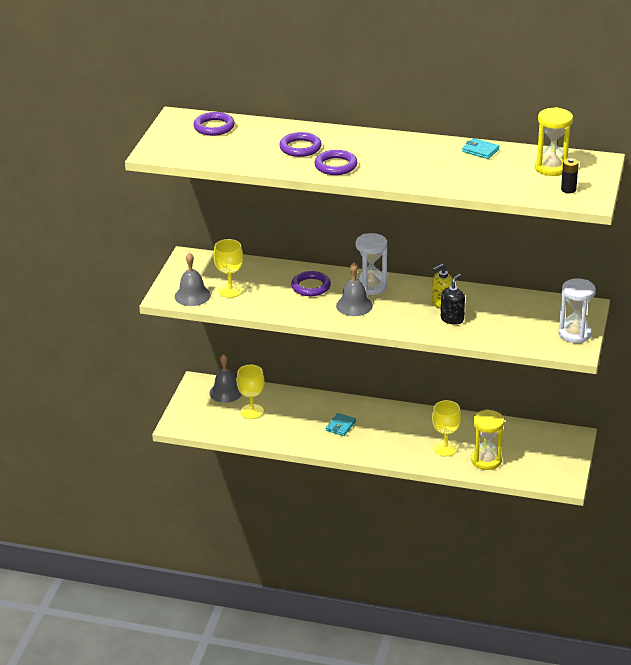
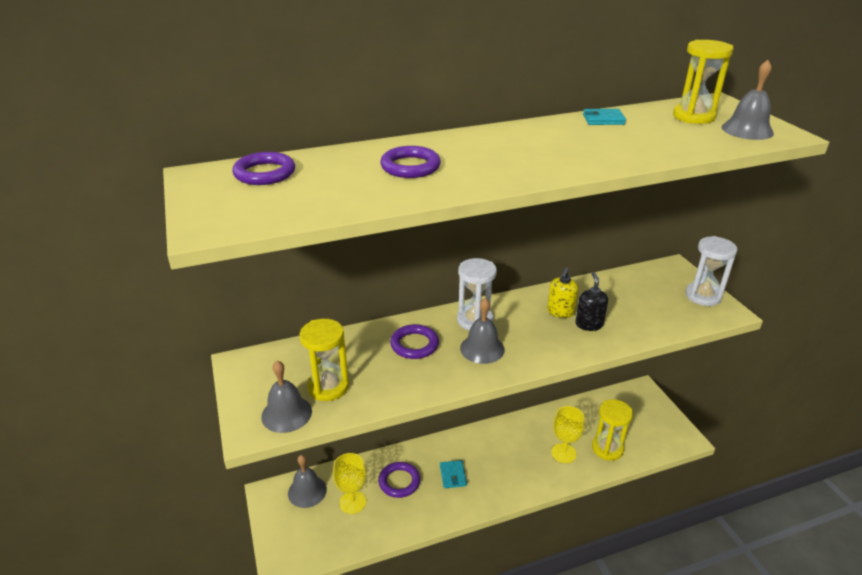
camera: 35 degrees left, 0 degrees up
yellow goblet [213,239,243,298] -> yellow hourglass [300,319,349,401]
purple ring [314,150,358,175] -> purple ring moved to [378,462,420,498]
black battery [561,158,579,193] -> grey bell [722,60,774,140]

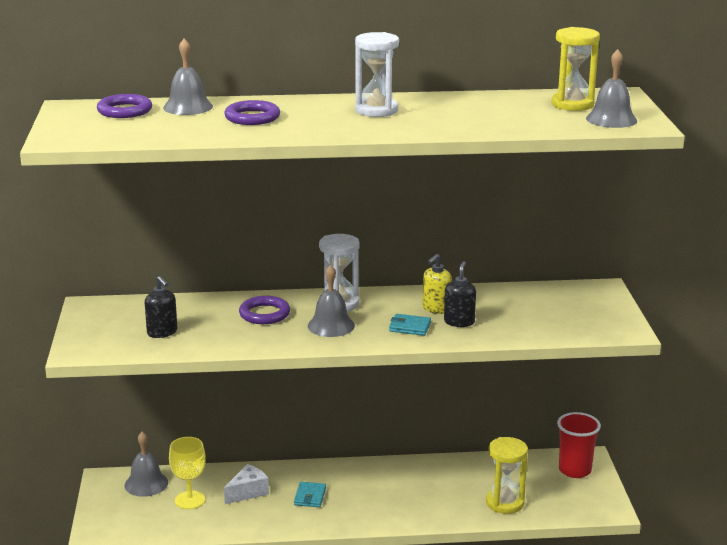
camera: 15 degrees right, 10 degrees down
grey bell [261,361,312,433] -> grey bell moved to [163,38,213,115]
yellow hourglass [300,319,349,401] -> black soap dispenser [145,276,177,338]
purple ring [378,462,420,498] -> white cheese [224,464,269,504]
yellow goblet [551,406,585,463] -> none
turquoise wallet [583,109,626,125] -> turquoise wallet moved to [389,314,431,336]
white hourglass [685,236,737,306] -> white hourglass moved to [355,32,399,117]
none -> red cup [557,412,601,478]

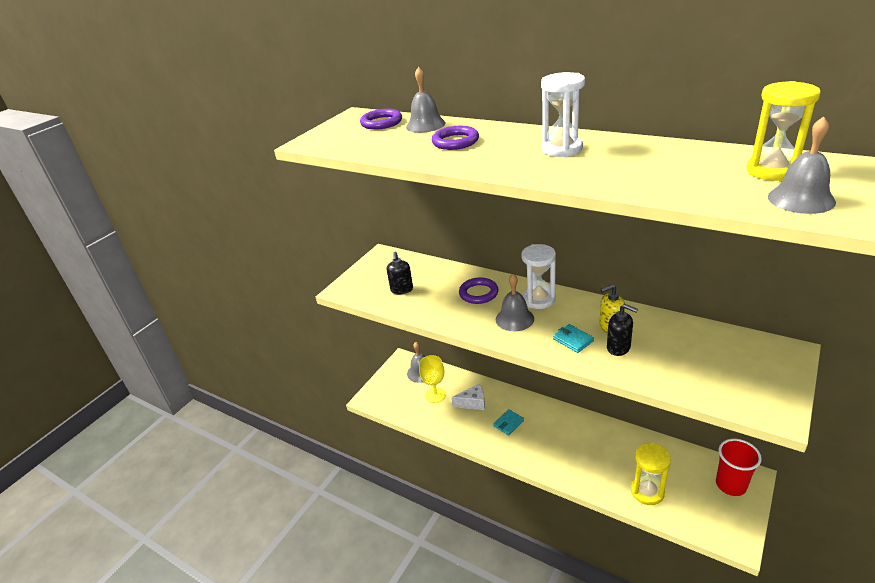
camera: 40 degrees right, 10 degrees up
black soap dispenser [444,261,476,327] -> black soap dispenser turned 75 degrees clockwise [607,304,638,356]

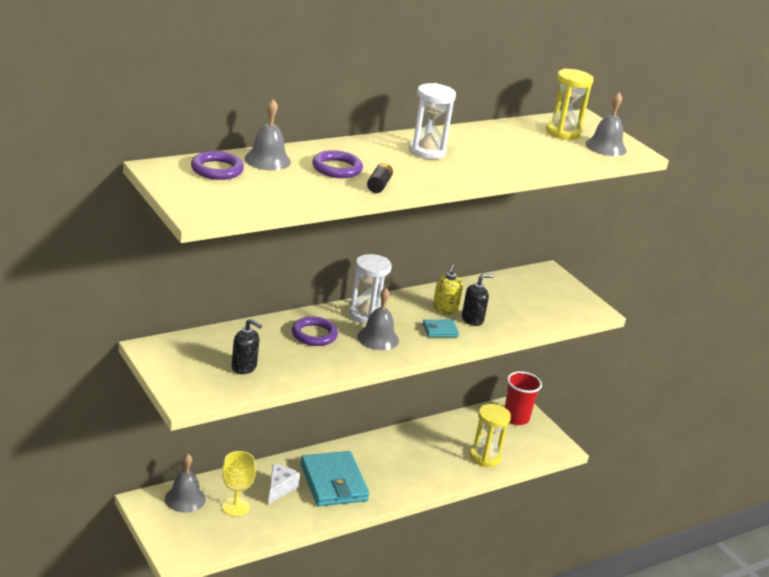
camera: 70 degrees left, 5 degrees down
turquoise wallet [493,409,524,435] -> turquoise wallet [300,451,370,506], size x2.23
none -> black battery [367,163,393,193]

